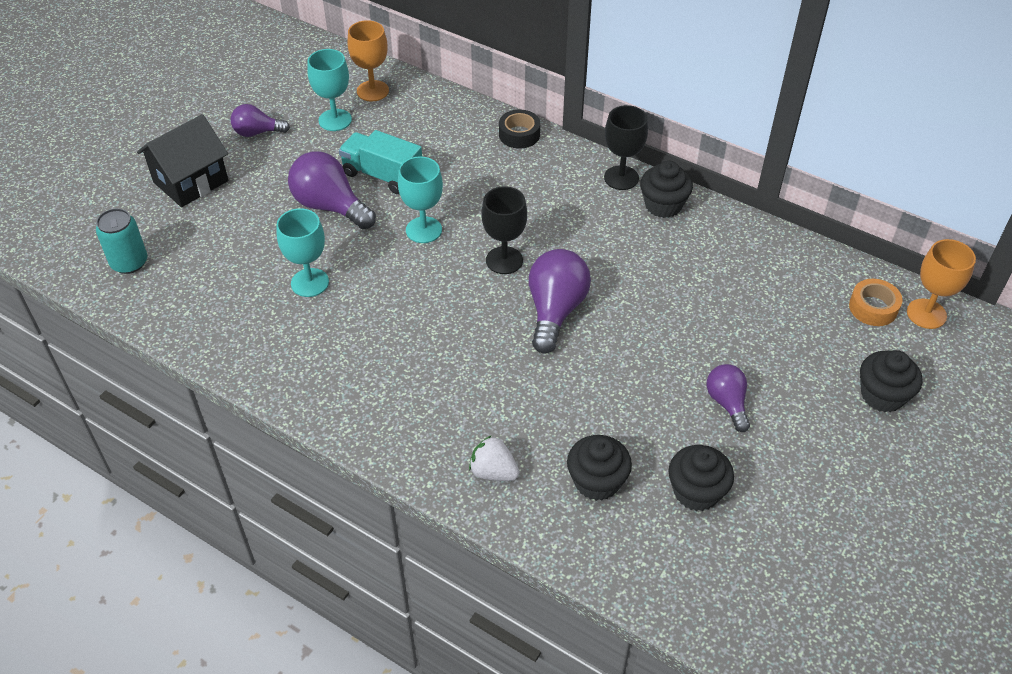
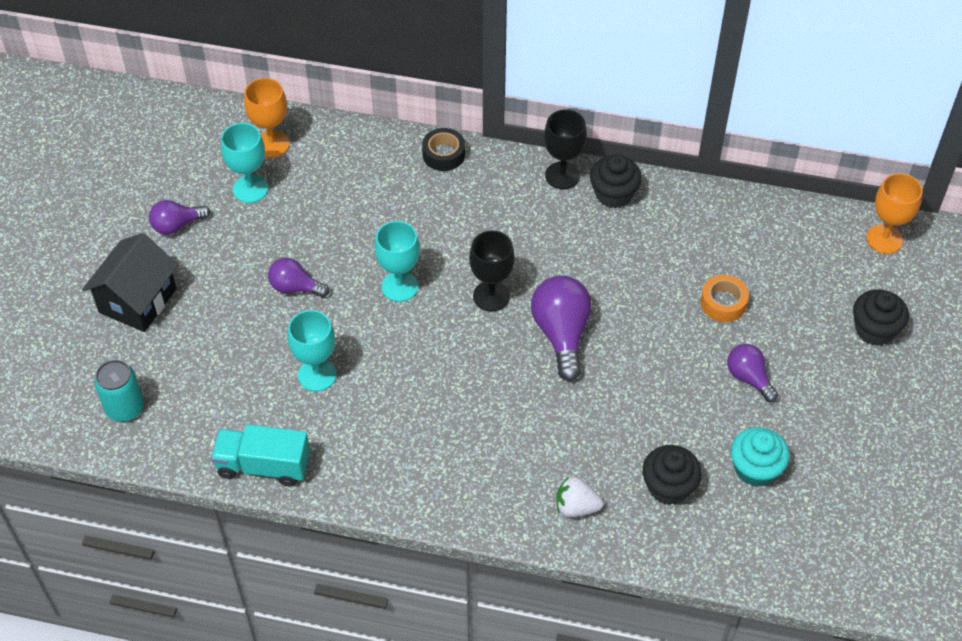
camera: 20 degrees left, 5 degrees up
purple light bulb [288,151,376,230] -> purple light bulb [268,258,329,297], size x0.60
turquoise truck [339,130,422,194] -> turquoise truck moved to [211,424,310,486]
black cupcake [668,445,734,511] -> turquoise cupcake [731,427,790,487]
orange tape [849,279,902,326] -> orange tape moved to [701,275,749,322]

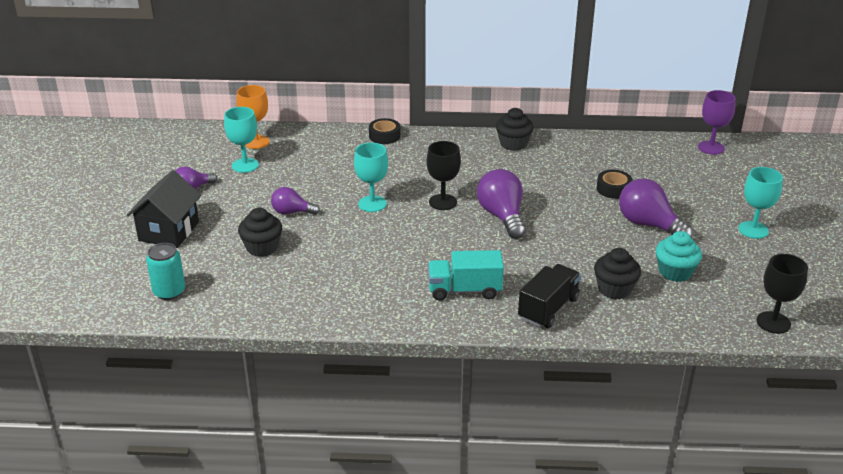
camera: 10 degrees left, 20 degrees down
turquoise truck [211,424,310,486] -> turquoise truck moved to [428,250,504,301]
turquoise goblet [288,310,337,391] -> turquoise goblet moved to [738,167,783,239]
black goblet [544,109,587,189] -> black goblet moved to [756,254,808,334]
white strawberry [556,476,604,517] -> black truck [518,264,581,328]
orange tape [701,275,749,322] -> black tape [597,170,632,199]
purple light bulb [727,344,778,402] -> purple light bulb [619,179,693,238], size x1.66
black cupcake [853,290,909,346] -> black cupcake moved to [238,208,282,257]
orange goblet [866,173,923,254] -> purple goblet [698,90,736,155]

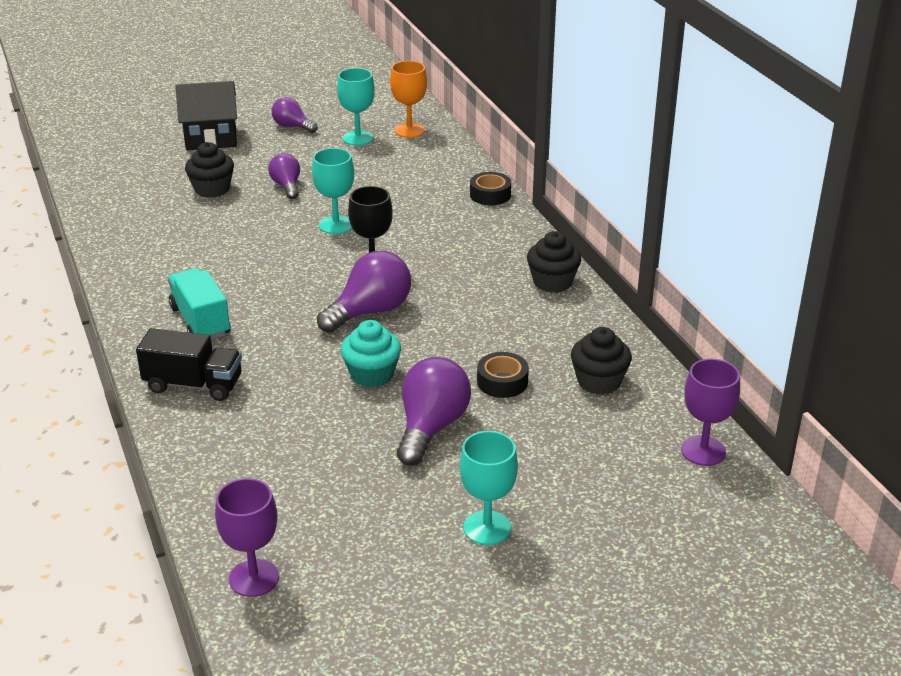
camera: 65 degrees right, 0 degrees up
turquoise can [146,243,185,300] -> none
black cupcake [594,248,641,300] -> black cupcake moved to [571,327,632,395]
turquoise cupcake [656,231,702,282] -> turquoise cupcake moved to [341,320,401,387]
black goblet [756,254,808,334] -> purple goblet [215,478,279,597]

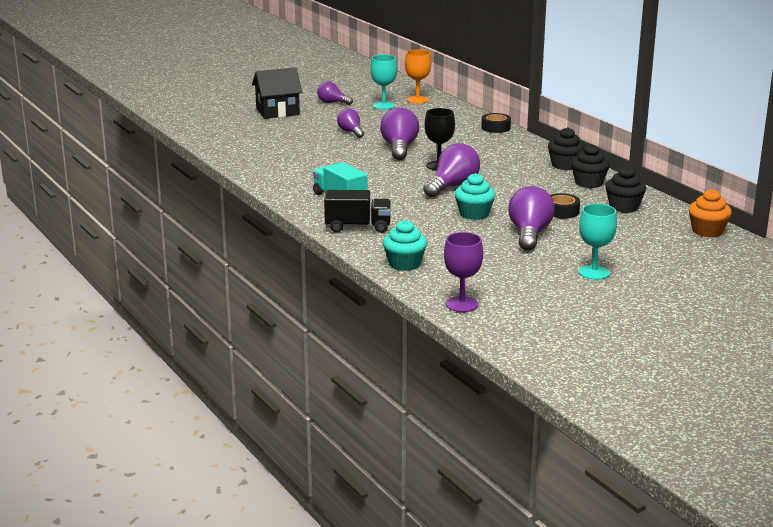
camera: 10 degrees left, 10 degrees down
black cupcake [185,142,234,198] -> black cupcake moved to [571,144,610,188]
turquoise goblet [312,148,354,234] -> purple light bulb [380,107,419,160]
purple goblet [681,359,740,466] -> orange cupcake [689,189,732,237]
none -> turquoise cupcake [383,220,427,271]

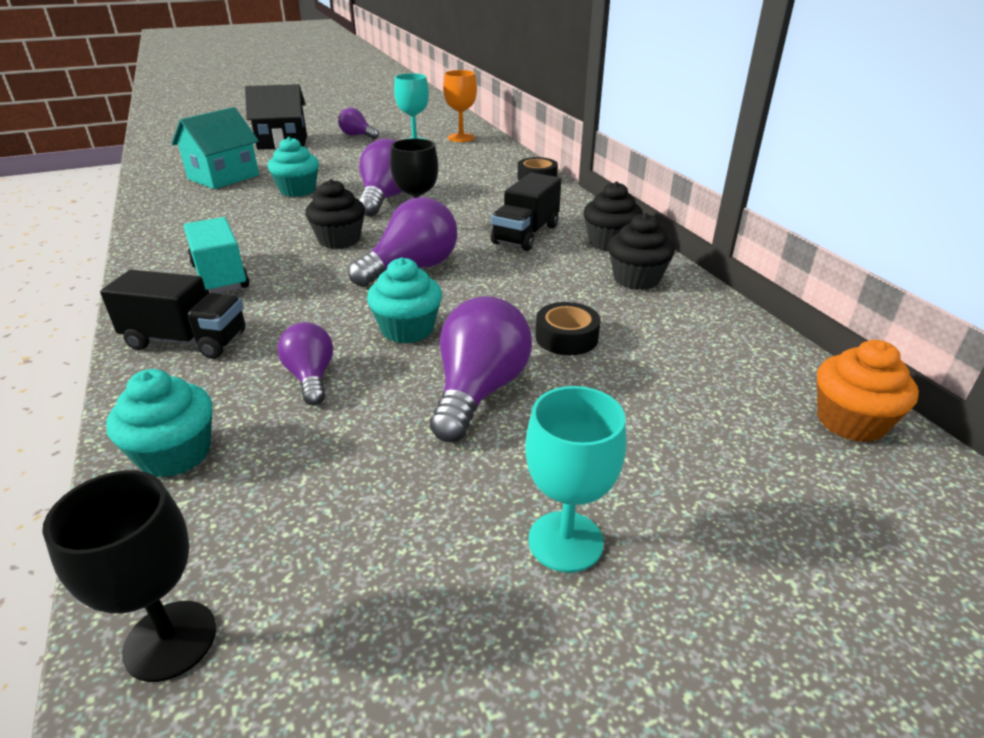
camera: 10 degrees right, 10 degrees up
purple light bulb [337,109,364,138] -> purple light bulb moved to [278,322,333,405]
purple goblet [444,232,483,312] -> black goblet [42,470,216,682]
black cupcake [605,166,646,213] -> black cupcake moved to [305,179,365,249]
none -> turquoise house [171,107,259,189]
none -> turquoise cupcake [268,137,319,197]
none -> black truck [491,173,561,251]

